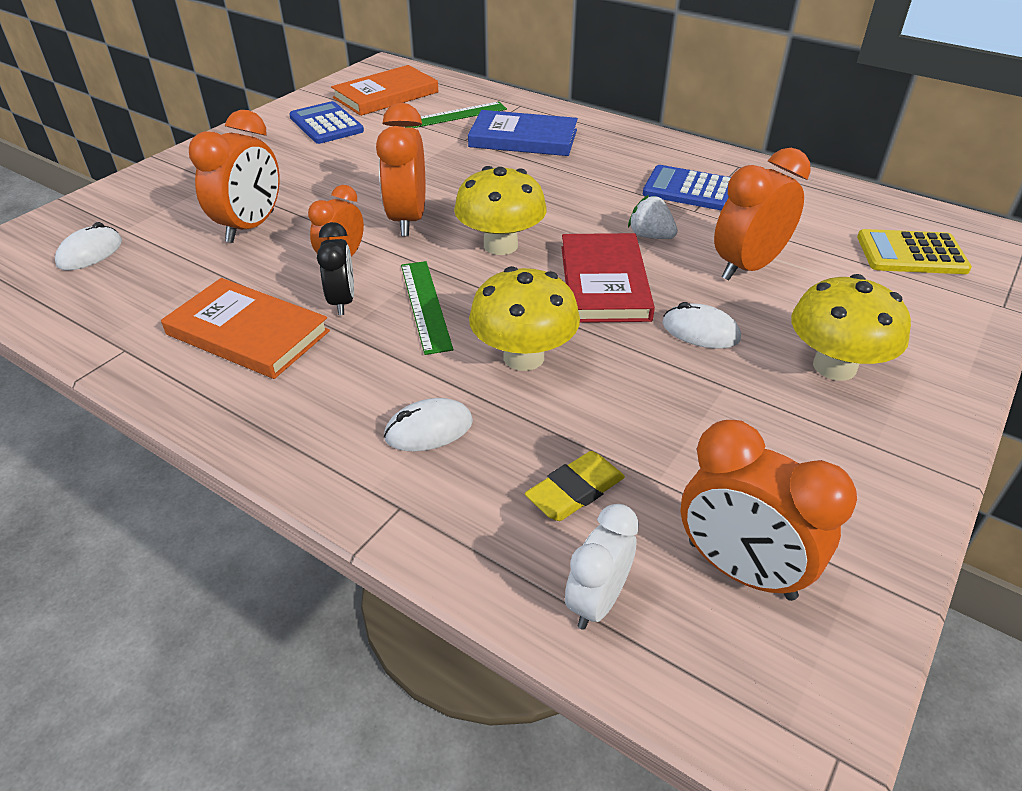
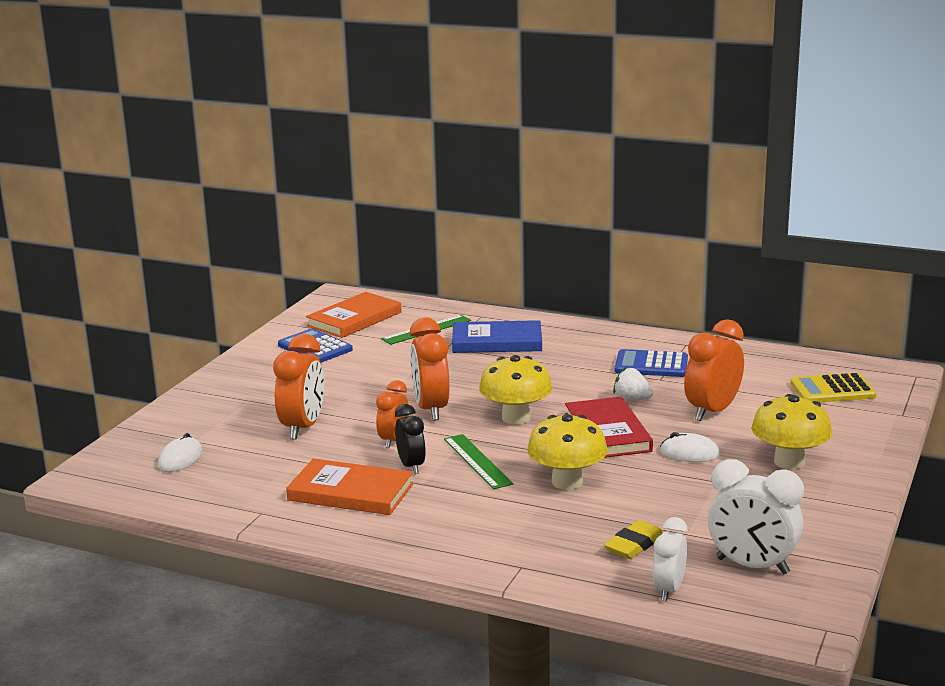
camera: 10 degrees left, 20 degrees down
white mouse [384,398,473,451] -> none
orange clock [681,420,857,601] -> white clock [708,459,804,574]

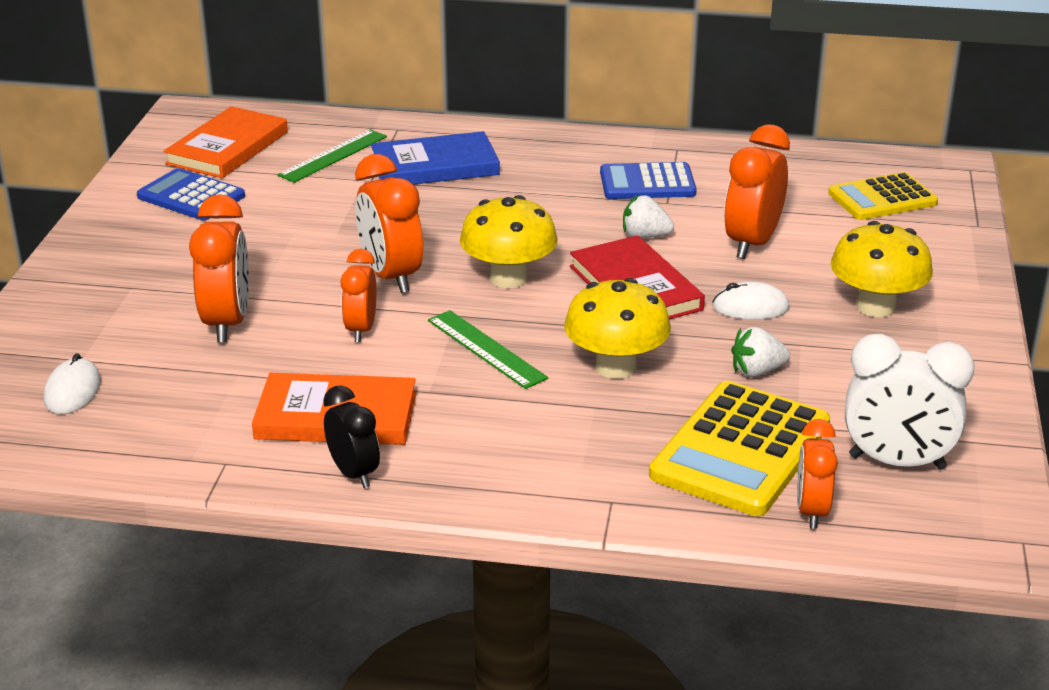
camera: 15 degrees left, 10 degrees up
black clock [395,404,426,474] -> black clock moved to [323,385,380,488]
yellow eraser [604,520,663,559] -> yellow calculator [649,381,830,516]
white clock [652,517,688,602] -> orange clock [797,419,838,529]
none -> white strawberry [731,327,790,377]

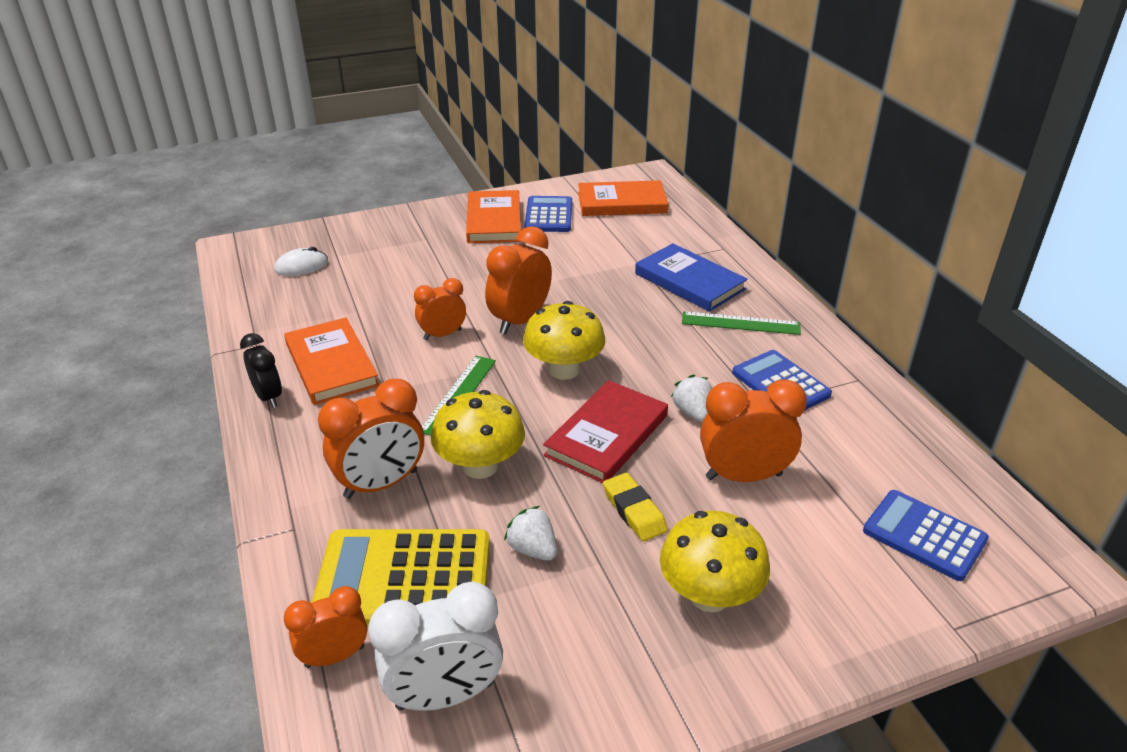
camera: 60 degrees right, 5 degrees up
orange clock [189,194,249,343] -> orange clock moved to [318,379,424,499]
green ruler [277,129,387,183] -> green ruler moved to [682,311,801,335]
black clock [323,385,380,488] -> black clock turned 60 degrees counterclockwise [240,333,282,408]
white mouse [712,281,790,320] -> yellow eraser [603,473,668,541]
yellow calculator [828,172,938,220] -> blue calculator [863,490,989,581]
white clock [845,334,975,470] -> white clock turned 90 degrees counterclockwise [369,582,503,711]
none -> orange book [466,190,521,243]

